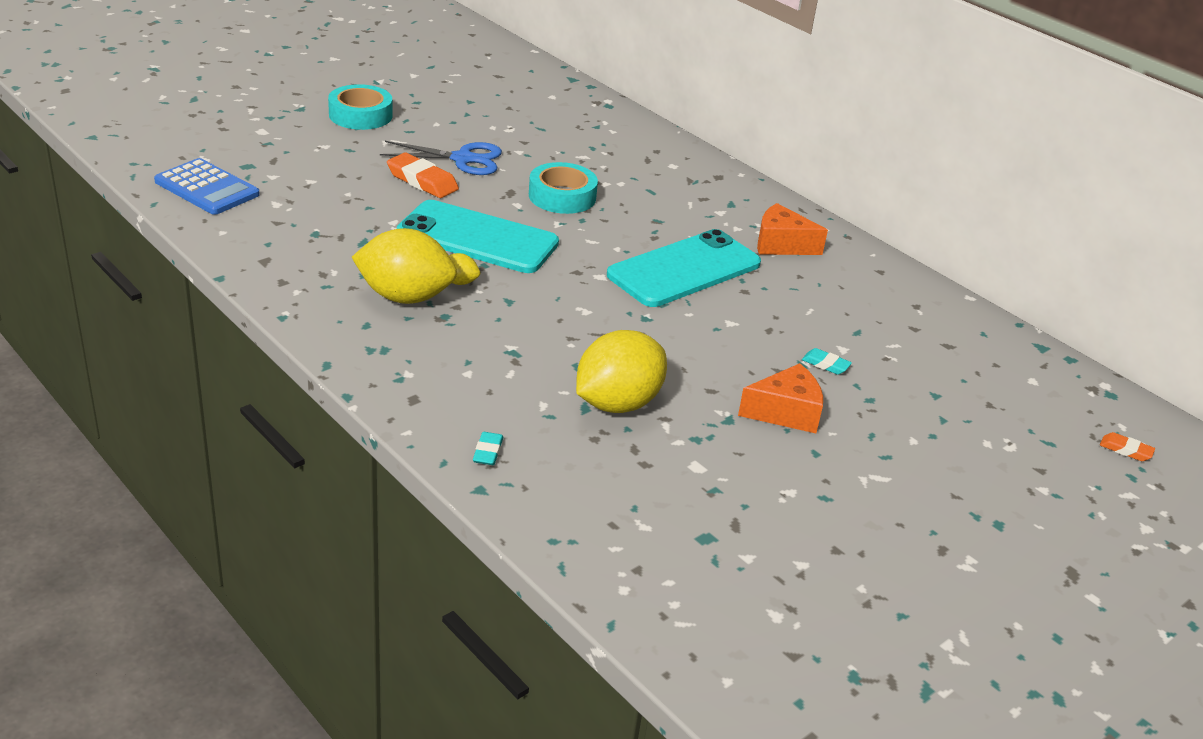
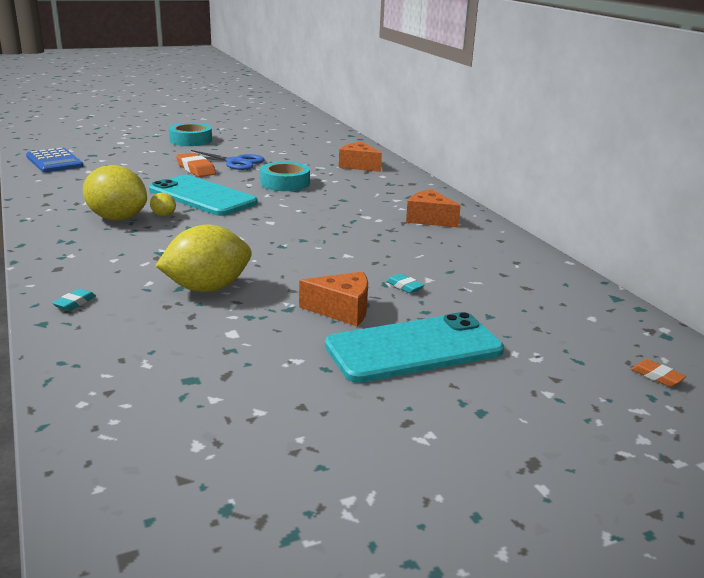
camera: 20 degrees right, 10 degrees down
turquoise phone [607,229,761,307] -> turquoise phone moved to [325,312,504,383]
none -> orange cheese [339,142,382,172]

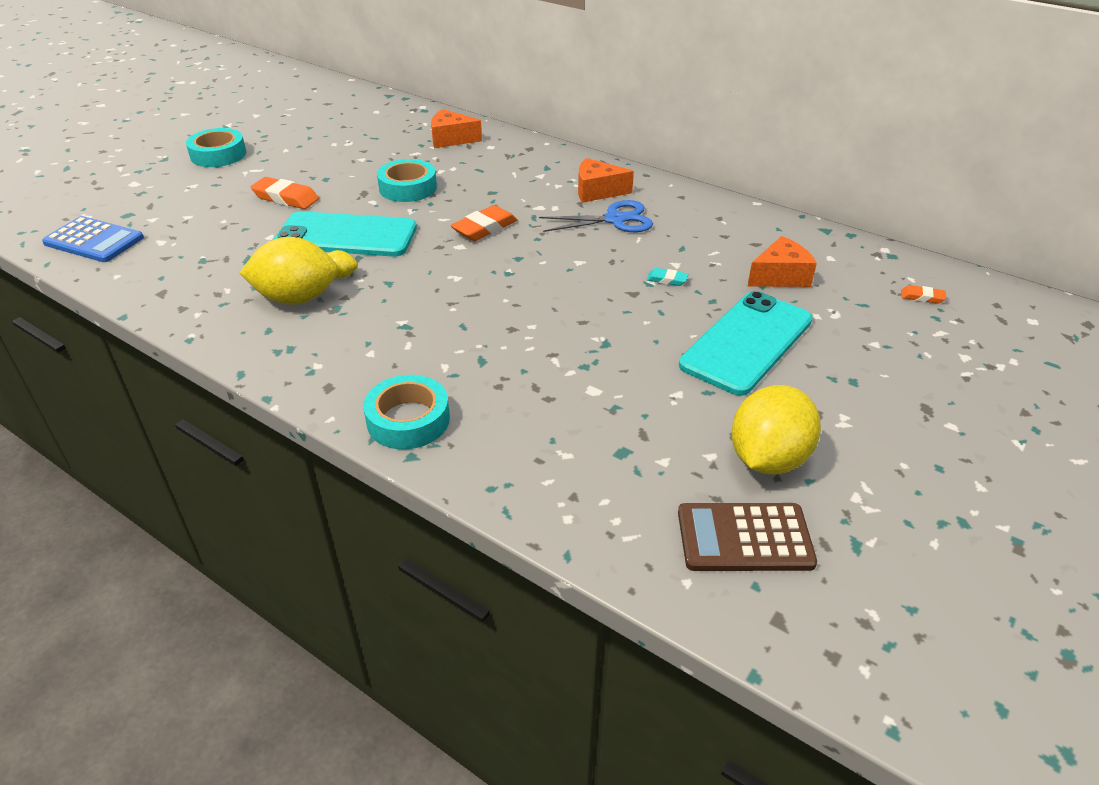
camera: 30 degrees left, 15 degrees up
turquoise eraser [52,289,96,311] -> turquoise tape [363,375,450,449]
yellow lemon [155,225,252,292] -> yellow lemon moved to [732,385,821,475]
blue scissors [191,150,265,170] -> blue scissors moved to [539,200,653,232]
orange cheese [299,272,368,326] -> orange cheese moved to [748,236,817,287]
none -> orange eraser [451,205,517,241]
none -> brown calculator [678,503,817,571]

